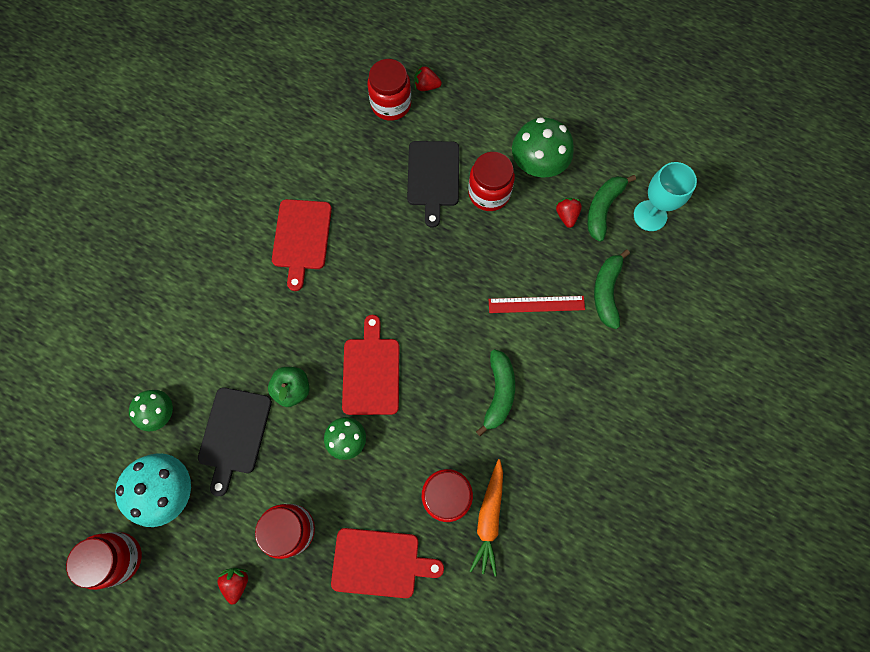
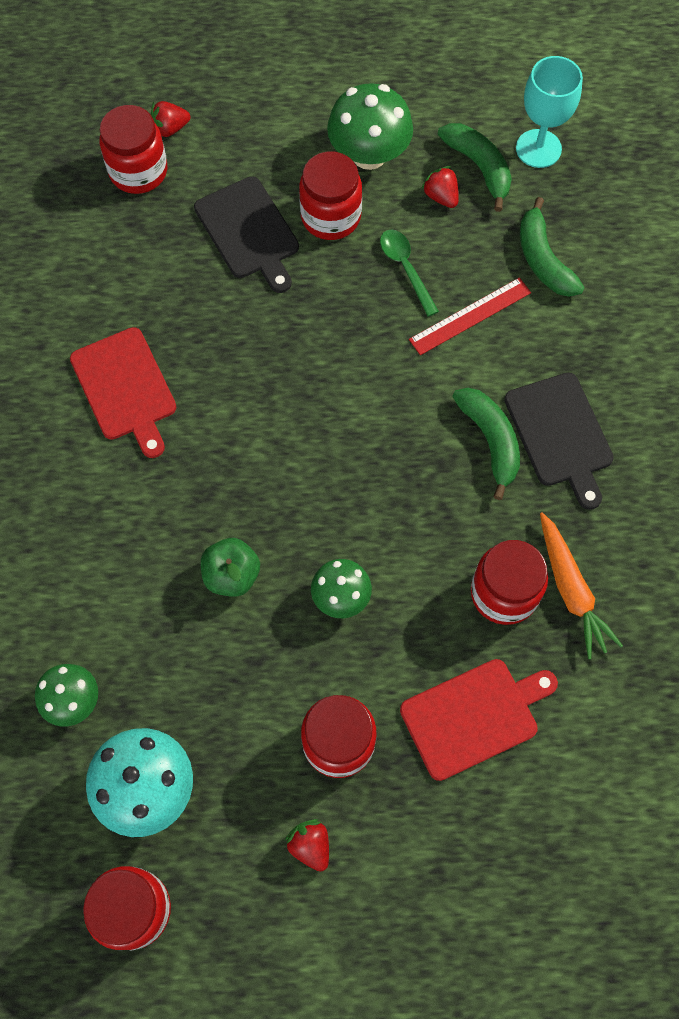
camera: 30 degrees left, 5 degrees down
black cutting board [198,387,272,496] -> black cutting board moved to [504,373,614,510]
red cutting board [342,315,399,415] -> none
green banana [587,175,636,242] -> green banana turned 150 degrees clockwise [438,123,512,212]
none -> green spoon [380,229,439,317]

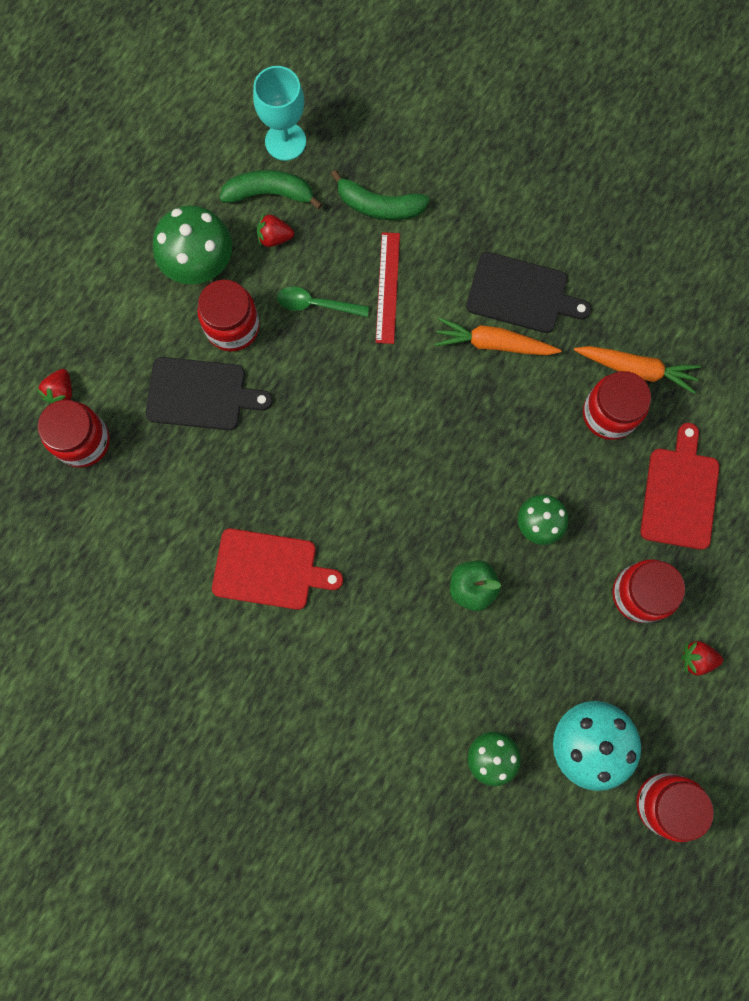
camera: 55 degrees left, 10 degrees up
green banana [452,388,520,500] -> orange carrot [435,318,562,355]

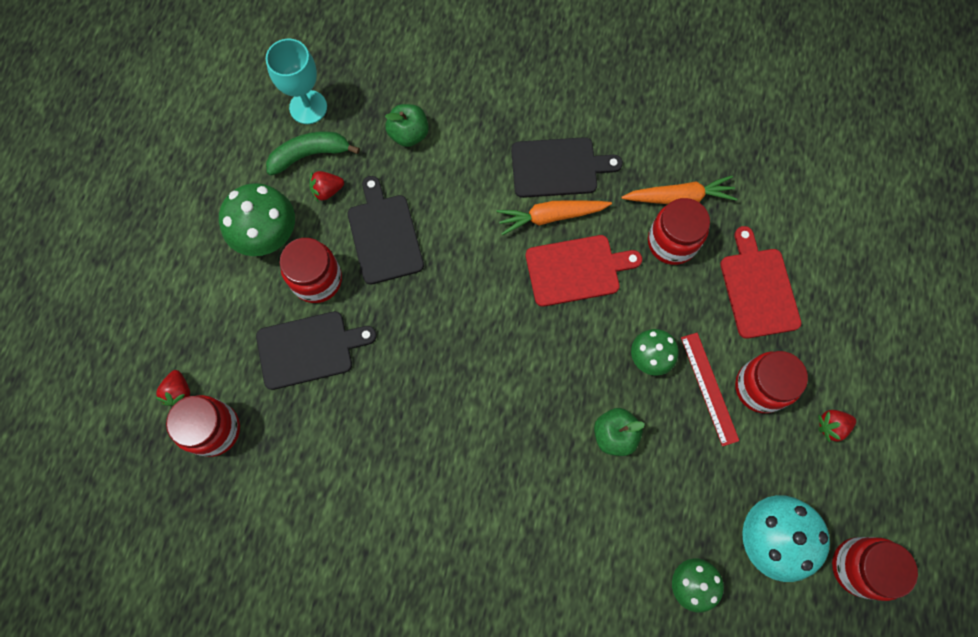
camera: 20 degrees left, 5 degrees down
red cutting board [212,528,343,610] -> red cutting board moved to [526,235,642,307]
green spoon [277,286,369,317] -> black cutting board [347,176,424,285]
green banana [331,170,430,220] -> green apple [385,104,429,147]
red ruler [376,232,400,344] -> red ruler moved to [681,333,739,446]

